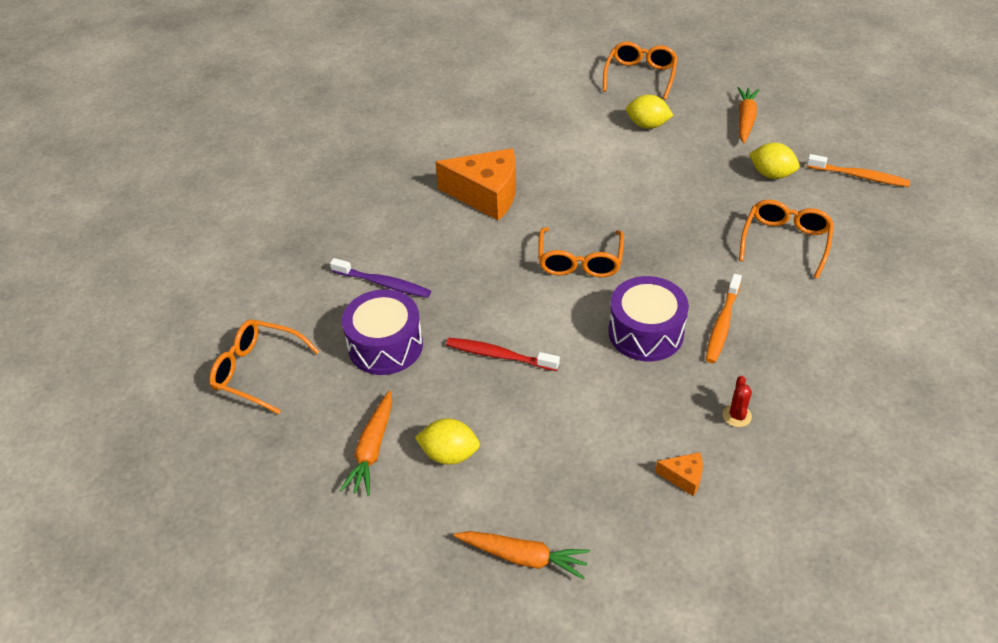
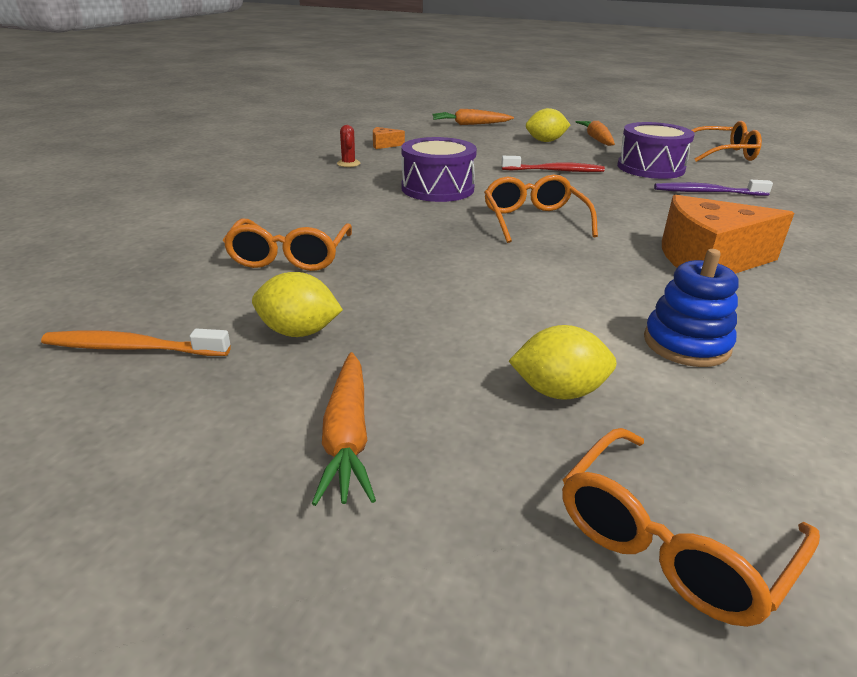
camera: 160 degrees right, 15 degrees down
orange glasses [603,42,678,100] -> orange glasses turned 45 degrees clockwise [562,428,820,627]
orange toothbrush [706,274,742,363] -> none
none -> blue stacking toy [644,249,739,367]

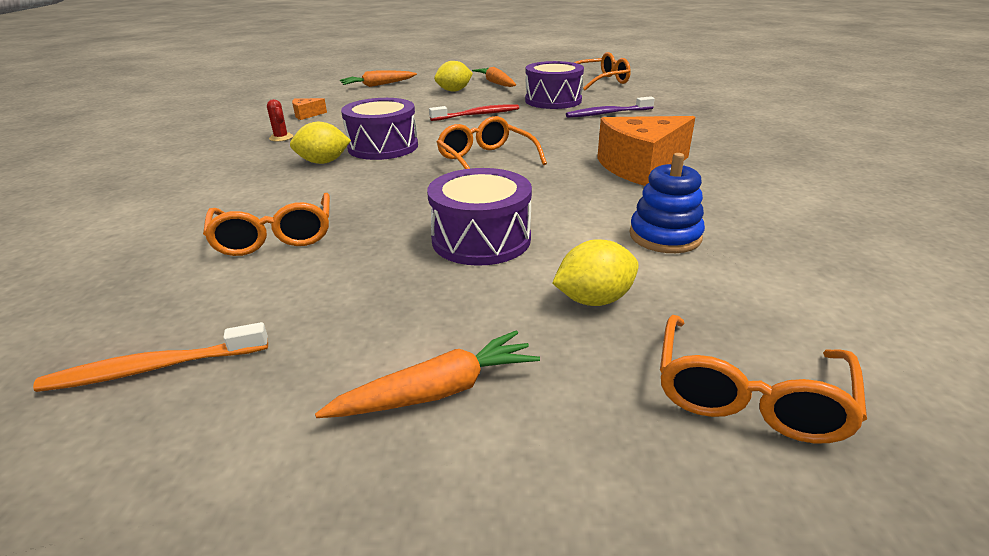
camera: 20 degrees left, 0 degrees up
yellow lemon [252,272,343,337] -> yellow lemon moved to [290,122,351,164]
orange carrot [312,352,376,506] -> orange carrot turned 90 degrees counterclockwise [315,330,540,418]
none -> purple drum [427,168,532,266]

